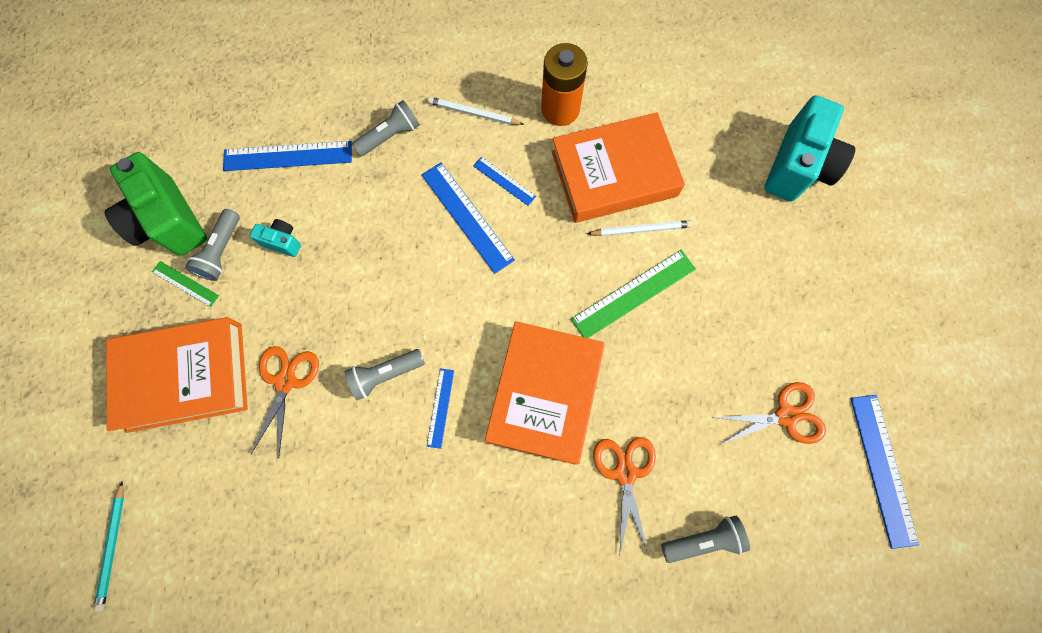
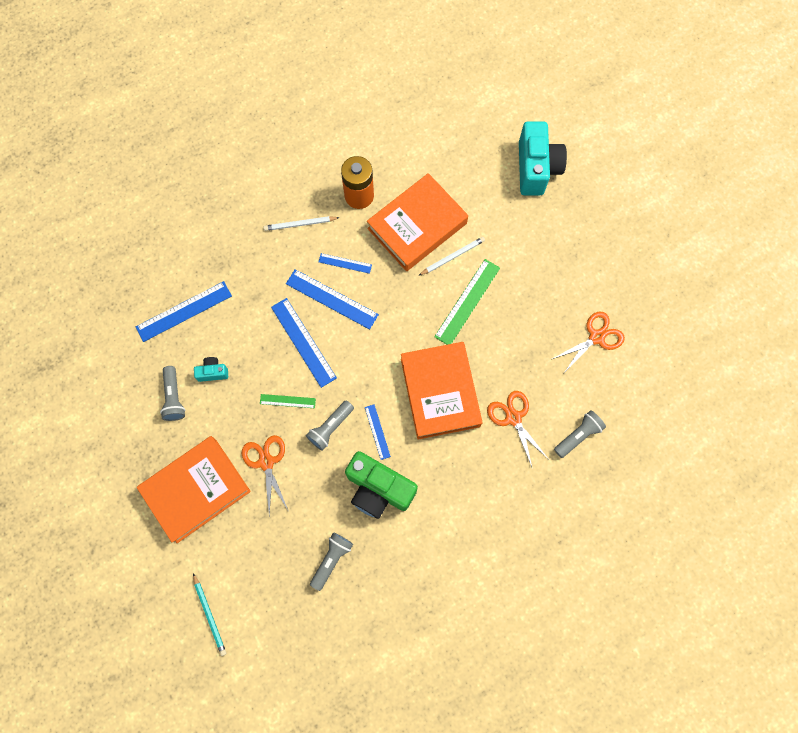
camera: 25 degrees left, 0 degrees up
green camera [104,152,207,256] -> green camera moved to [345,451,418,519]
green ruler [152,261,219,307] -> green ruler moved to [260,394,316,408]
grey flashlight [352,100,420,156] -> grey flashlight moved to [310,532,353,591]
blue ruler [851,395,919,549] -> blue ruler moved to [271,298,337,388]

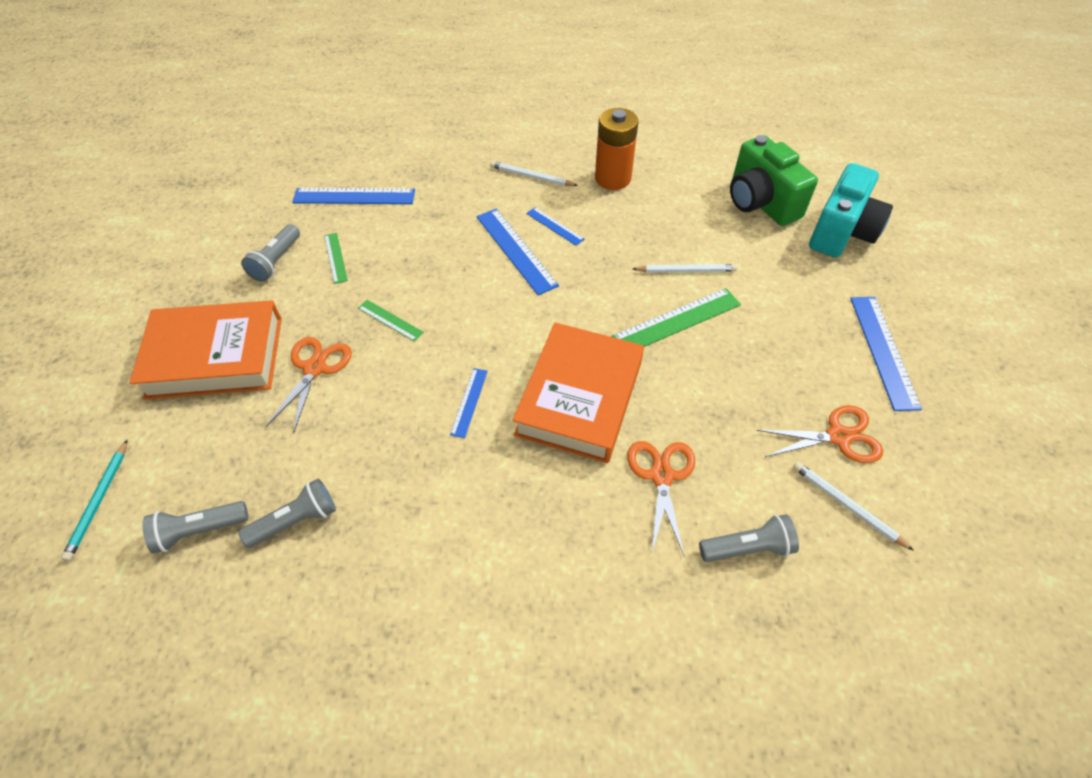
camera: 30 degrees right, 20 degrees down
turquoise camera [194,357,228,382] -> green ruler [324,233,348,284]
blue ruler [271,298,337,388] -> blue ruler moved to [850,297,922,411]
grey flashlight [306,400,354,451] -> grey flashlight moved to [143,501,248,553]
green camera [345,451,418,519] -> green camera moved to [730,135,818,226]
orange book [367,173,468,271] -> none
none -> white pencil [793,462,914,551]

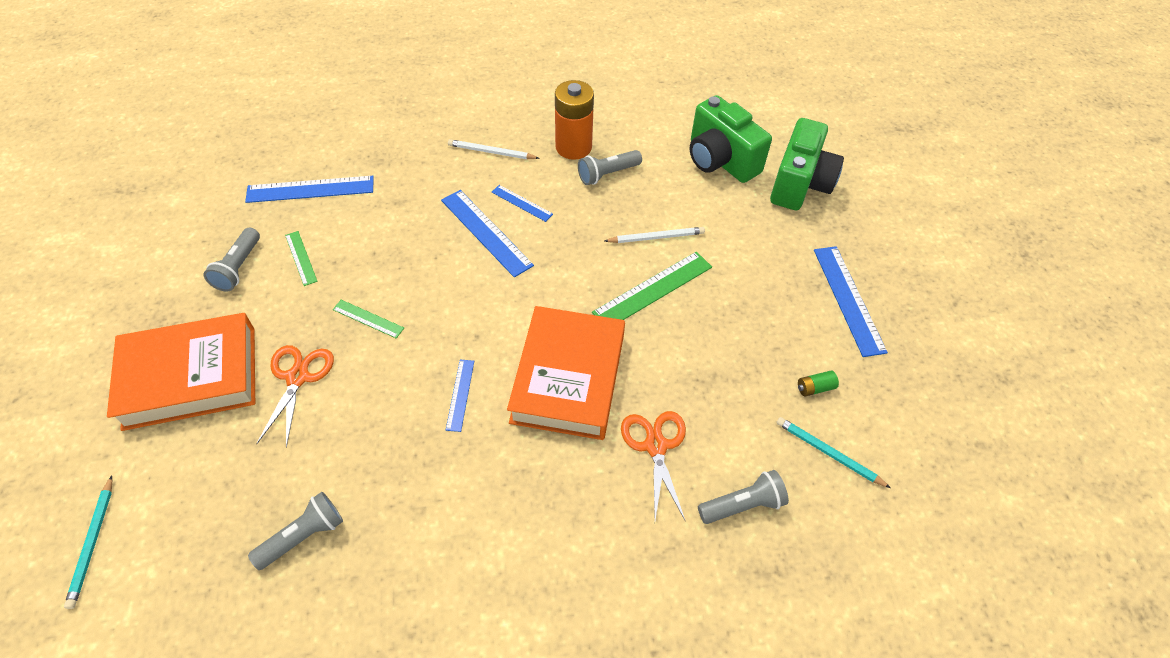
camera: 10 degrees left, 0 degrees up
grey flashlight [143,501,248,553] -> grey flashlight moved to [578,150,642,185]
orange scissors [756,405,883,463] -> green battery [798,370,839,396]
white pencil [793,462,914,551] -> turquoise pencil [776,417,891,488]
turquoise camera [809,163,893,258] -> green camera [770,118,844,210]

